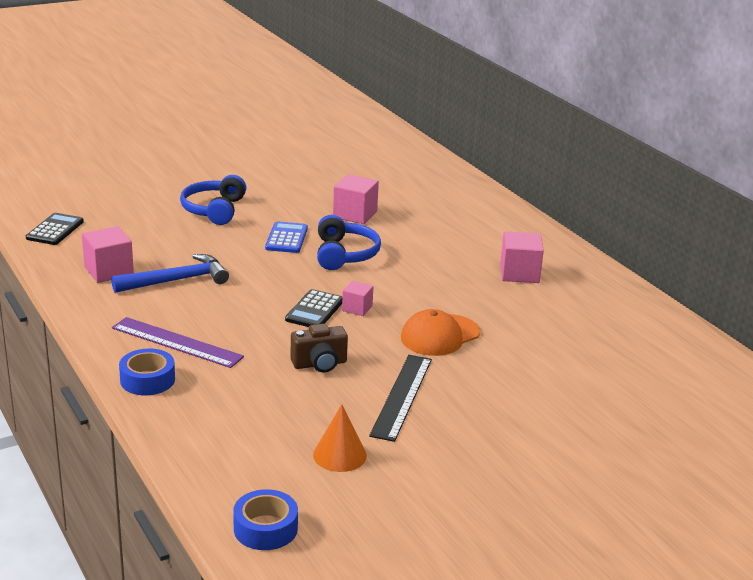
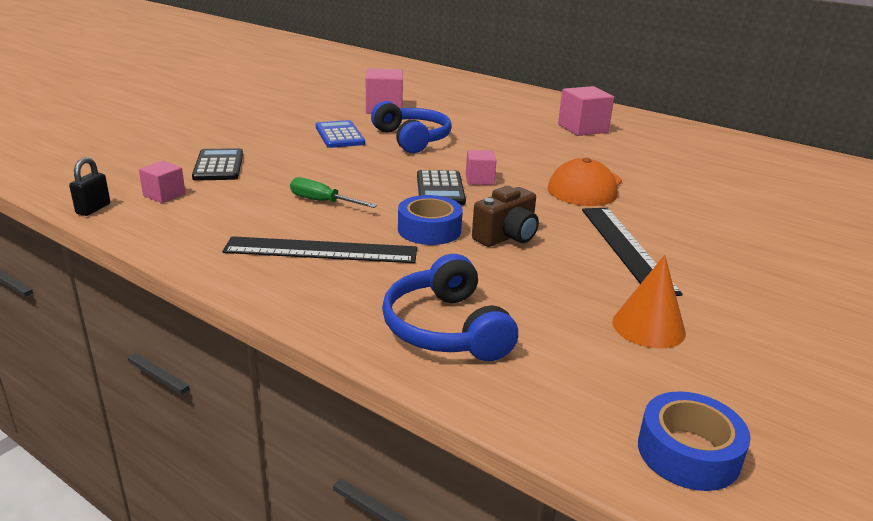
camera: 25 degrees left, 0 degrees up
black calculator [26,213,84,245] -> black calculator moved to [192,148,243,181]
pink cube [82,226,134,283] -> pink cube [139,161,186,203], size x0.60
blue hammer [111,254,229,293] -> none
purple ruler [112,317,244,368] -> black ruler [222,236,417,263]
blue tape [119,349,175,395] -> blue tape moved to [398,195,463,245]
blue headphones [180,175,246,225] -> blue headphones moved to [382,254,518,361]
none -> black padlock [69,157,110,216]
none -> green screwdriver [290,177,377,208]

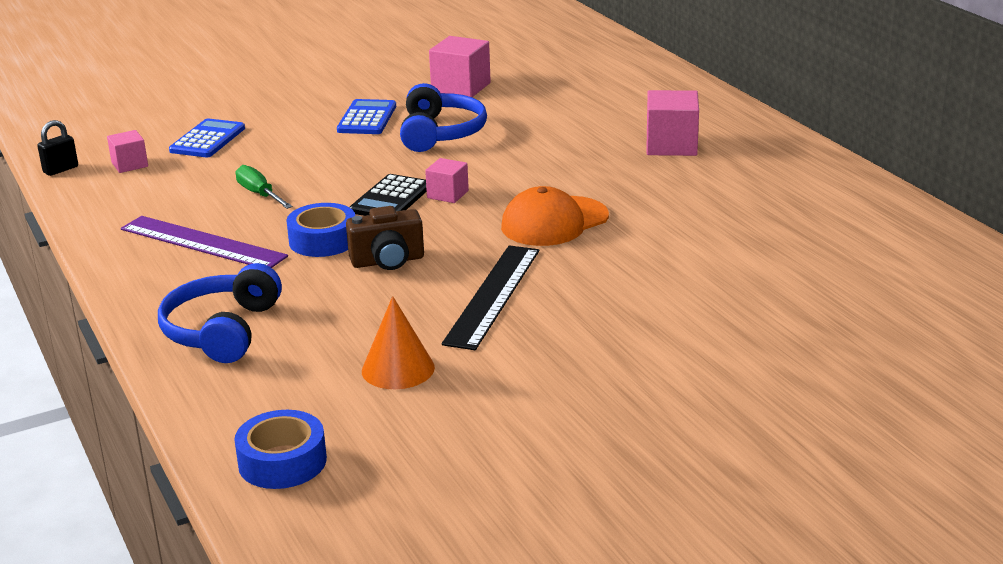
camera: 30 degrees right, 0 degrees up
black calculator [192,148,243,181] -> blue calculator [169,118,245,157]
black ruler [222,236,417,263] -> purple ruler [121,216,288,268]

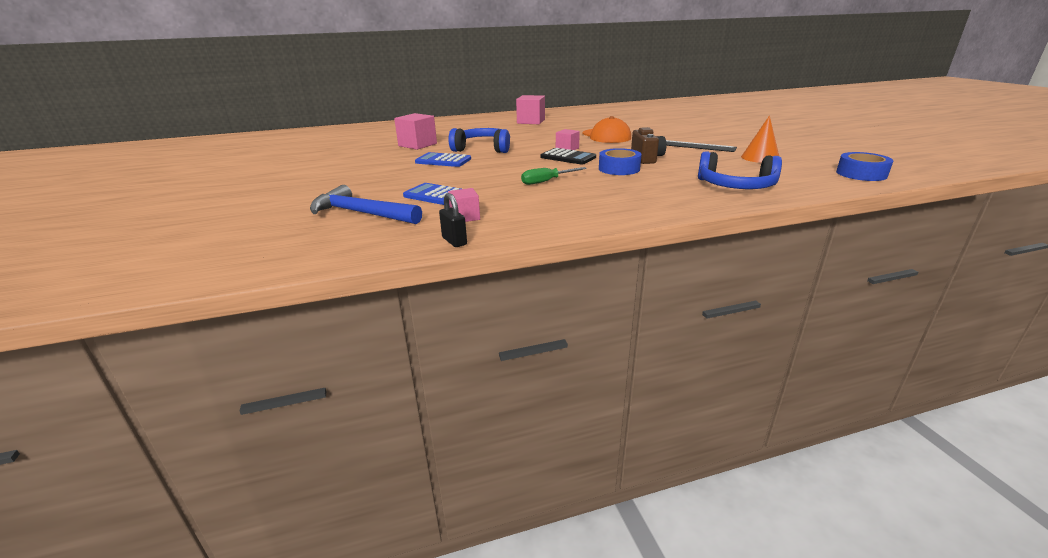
camera: 80 degrees left, 0 degrees up
purple ruler [121,216,288,268] -> none
none -> blue hammer [310,185,422,224]

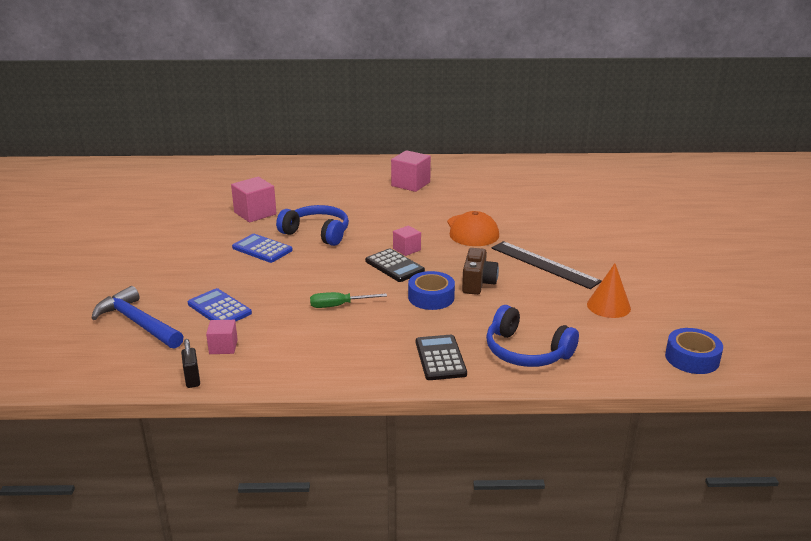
camera: 15 degrees right, 0 degrees up
none -> black calculator [416,335,467,380]

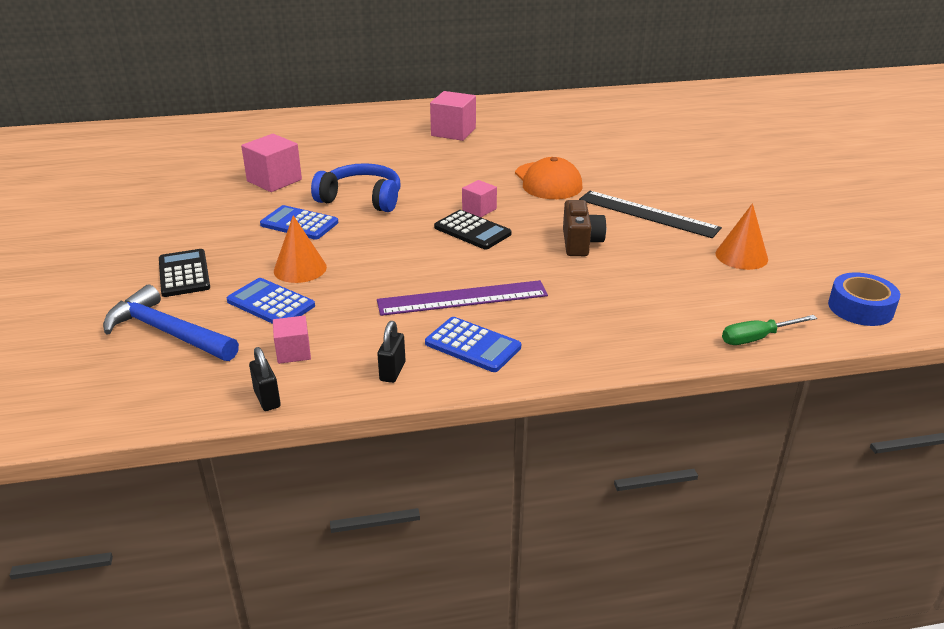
camera: 10 degrees left, 5 degrees up
green screwdriver [310,292,387,308] -> green screwdriver moved to [722,315,817,345]
blue tape [408,271,455,310] -> none
black calculator [416,335,467,380] -> black calculator moved to [159,249,210,297]
blue headphones [486,305,579,367] -> none
none -> orange cone [274,215,327,283]
none -> purple ruler [377,280,548,316]
none -> black padlock [377,321,405,383]
none -> blue calculator [425,317,521,372]

